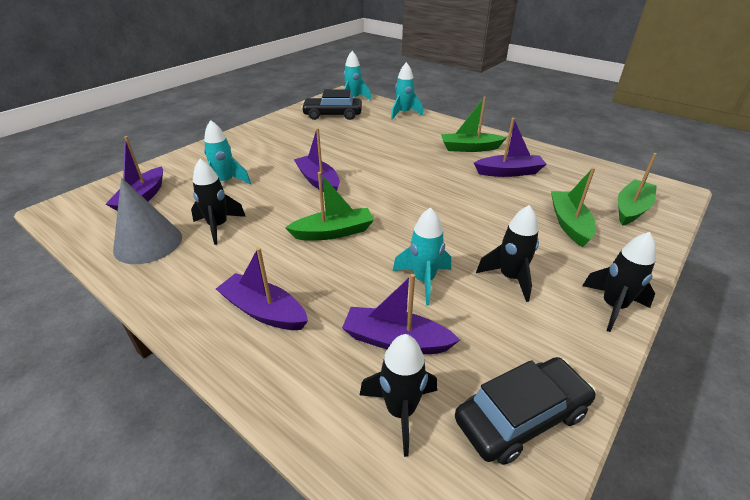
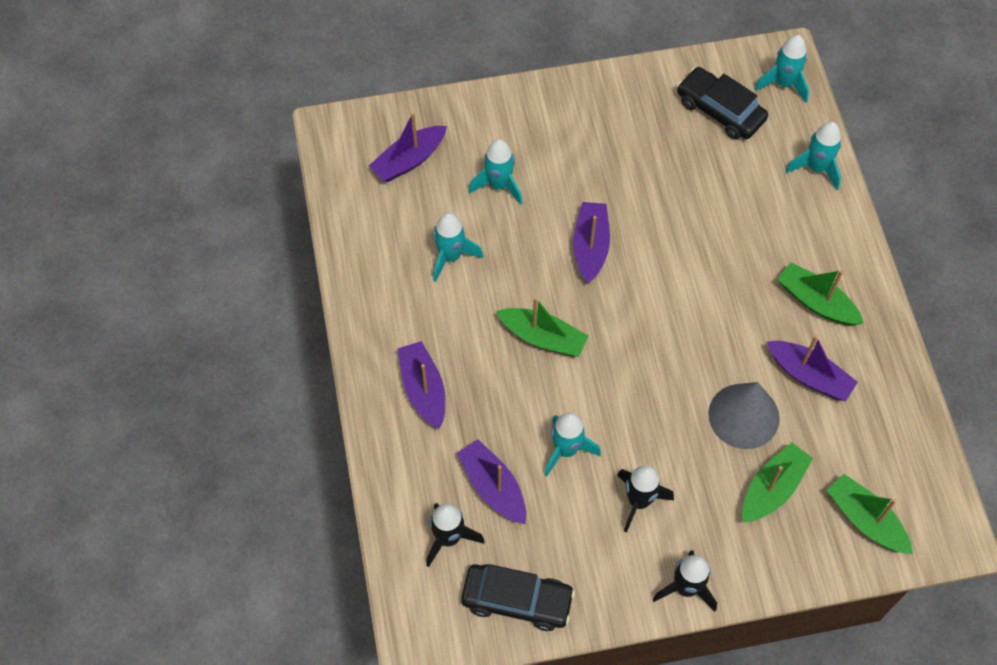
camera: 40 degrees right, 25 degrees up
grey cone [113,178,182,264] -> grey cone moved to [708,382,780,449]
black rocket [191,159,246,245] -> turquoise rocket [433,213,483,282]
green boat [618,153,657,225] -> green boat turned 120 degrees counterclockwise [826,474,913,554]

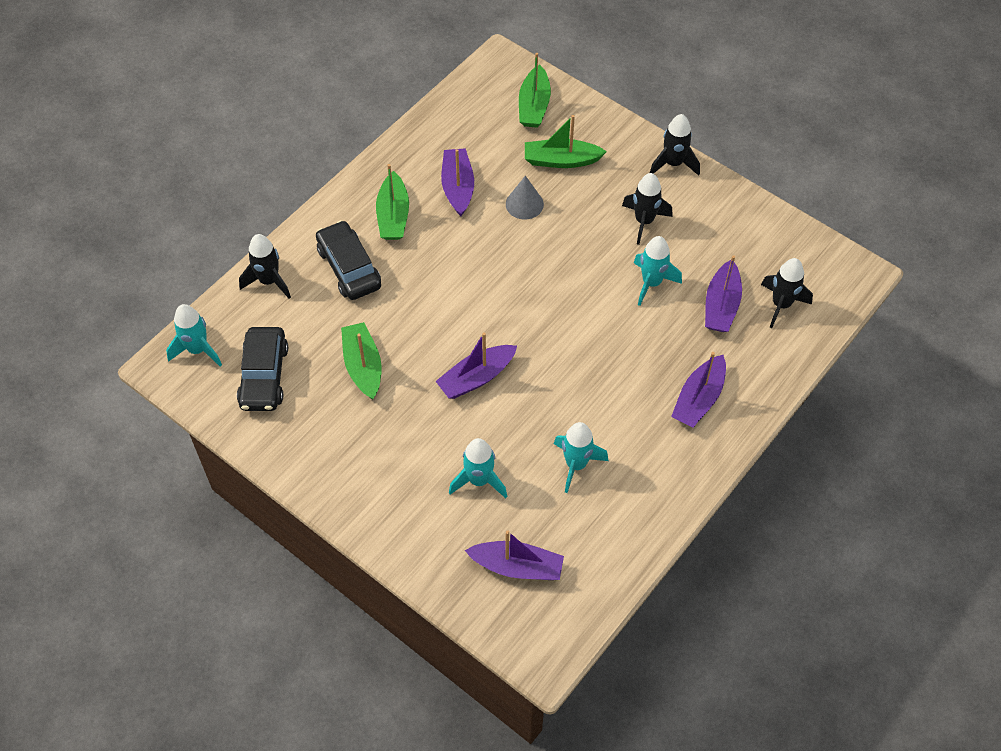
camera: 130 degrees left, 5 degrees down
black car [461,564,575,631] -> black car moved to [316,220,381,300]
green boat [496,297,588,357] -> green boat moved to [341,322,381,400]
grey cone [708,382,780,449] -> grey cone [506,176,544,220], size x0.63
turquoise rocket [786,122,841,190] -> black rocket [239,234,291,299]

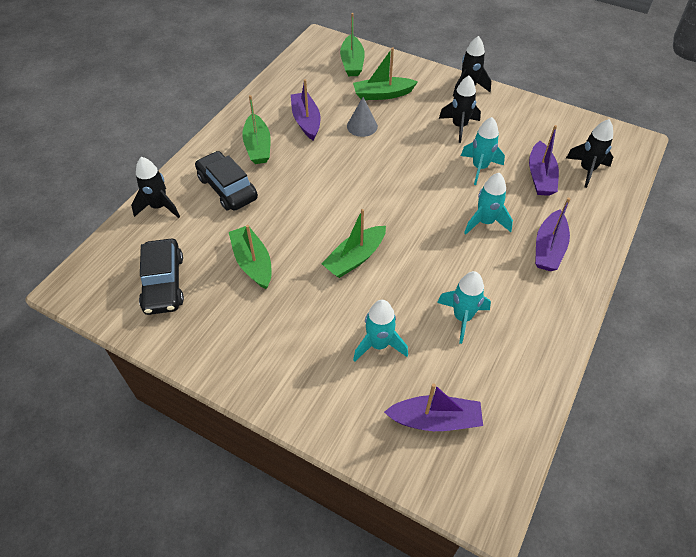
camera: 10 degrees left, 5 degrees down
turquoise rocket [166,304,222,366] -> turquoise rocket moved to [464,173,513,234]
purple boat [436,332,517,399] -> green boat [321,209,386,278]

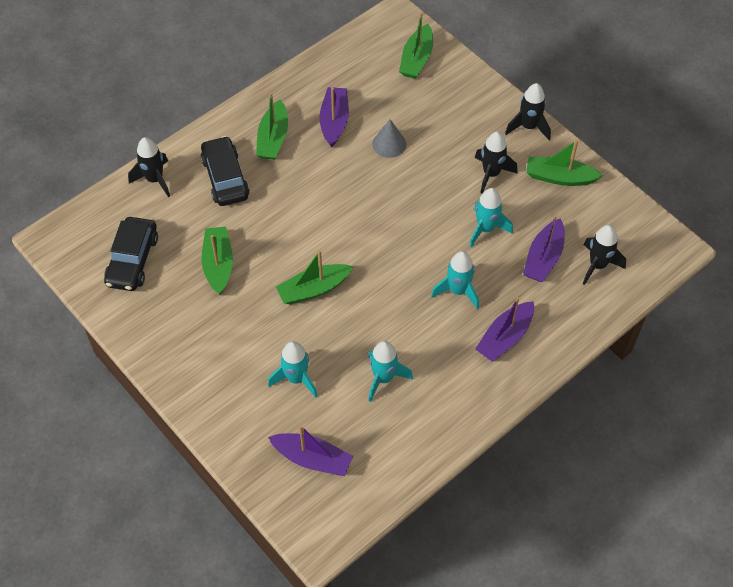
camera: 20 degrees right, 5 degrees up
green boat [353,47,418,100] -> green boat moved to [526,140,603,186]

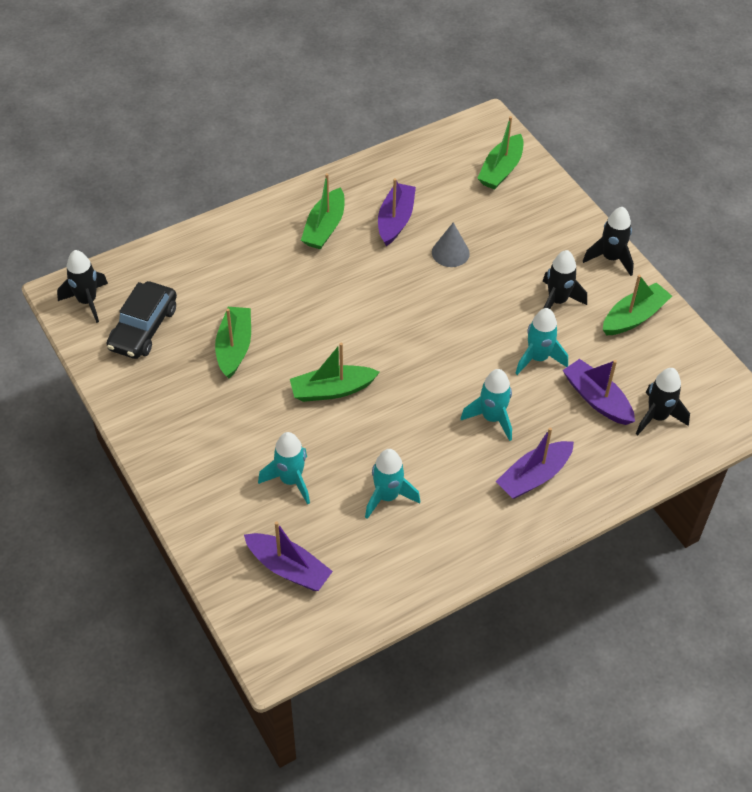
camera: 10 degrees right, 5 degrees down
black rocket [128,137,170,197] -> black rocket moved to [57,250,108,323]
black car [201,136,250,206] -> none
purple boat [523,215,565,282] -> purple boat turned 105 degrees clockwise [563,359,635,425]
green boat [526,140,603,186] -> green boat turned 120 degrees clockwise [603,275,672,335]

